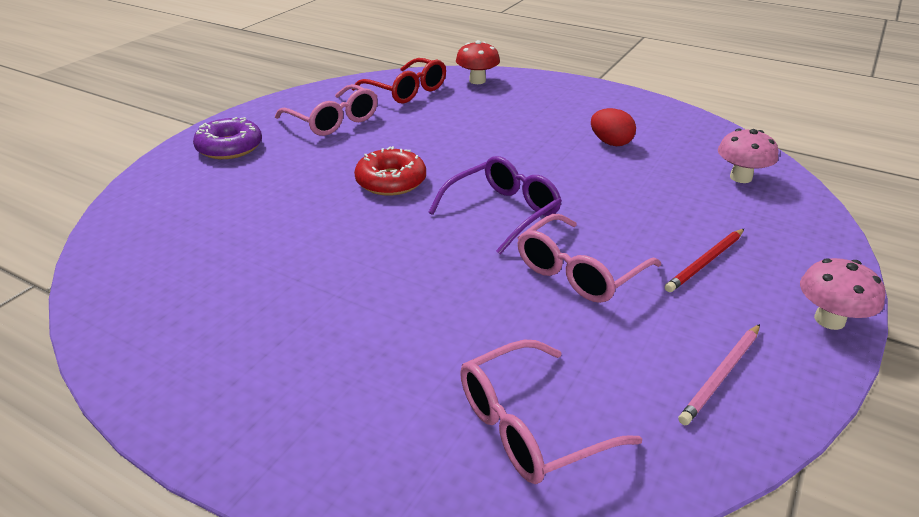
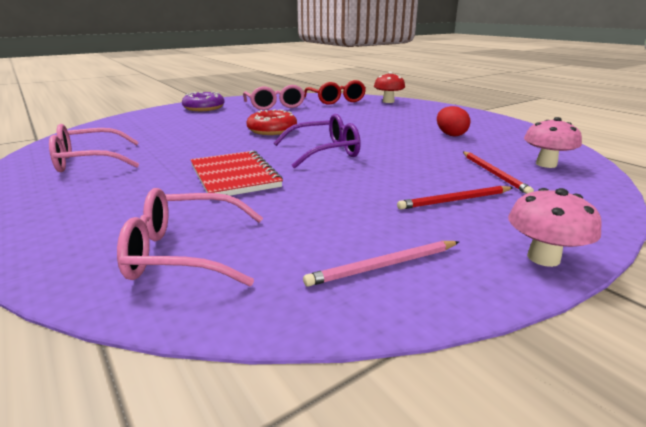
camera: 25 degrees right, 10 degrees down
pink glasses [517,214,661,303] -> pink glasses moved to [49,124,139,172]
none -> red notebook [191,150,283,196]
none -> red pencil [463,152,534,194]

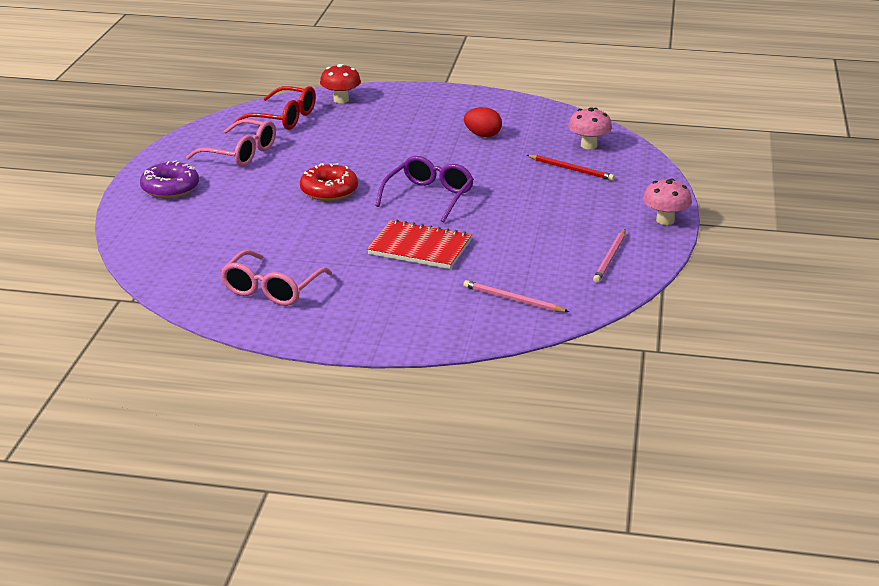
camera: 45 degrees left, 5 degrees up
pink glasses [117,188,263,286] -> pink pencil [463,280,569,312]
red pencil [397,186,513,210] -> none

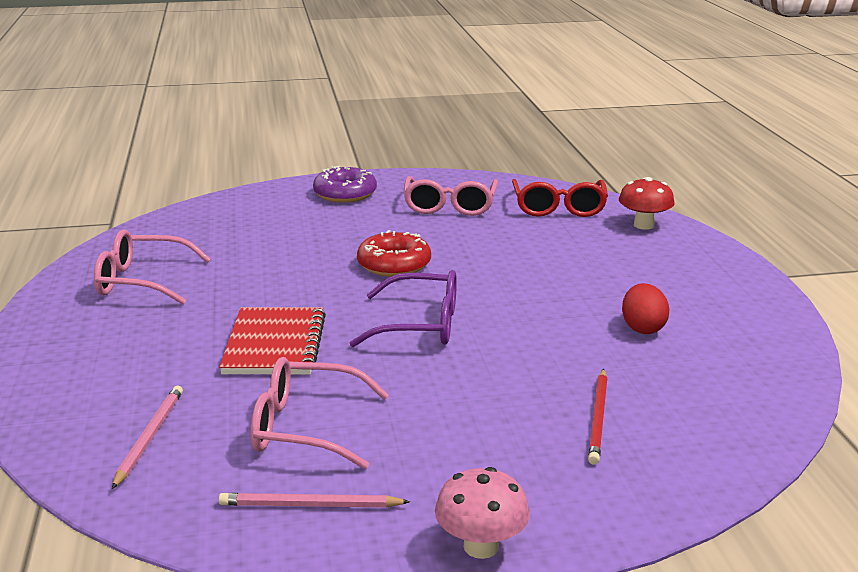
camera: 70 degrees right, 5 degrees down
pink mushroom [568,107,612,149] -> none
none -> pink glasses [251,357,389,469]

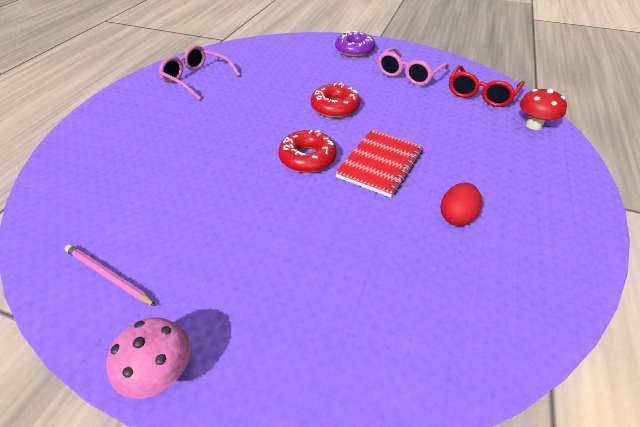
camera: 30 degrees right, 20 degrees up
pink pencil [112,386,183,489] -> none
red notebook [219,307,326,374] -> red notebook moved to [335,130,423,198]
pink glasses [251,357,389,469] -> none
purple glasses [350,270,457,347] -> red donut [278,130,337,173]
red pencil [588,369,608,465] -> none

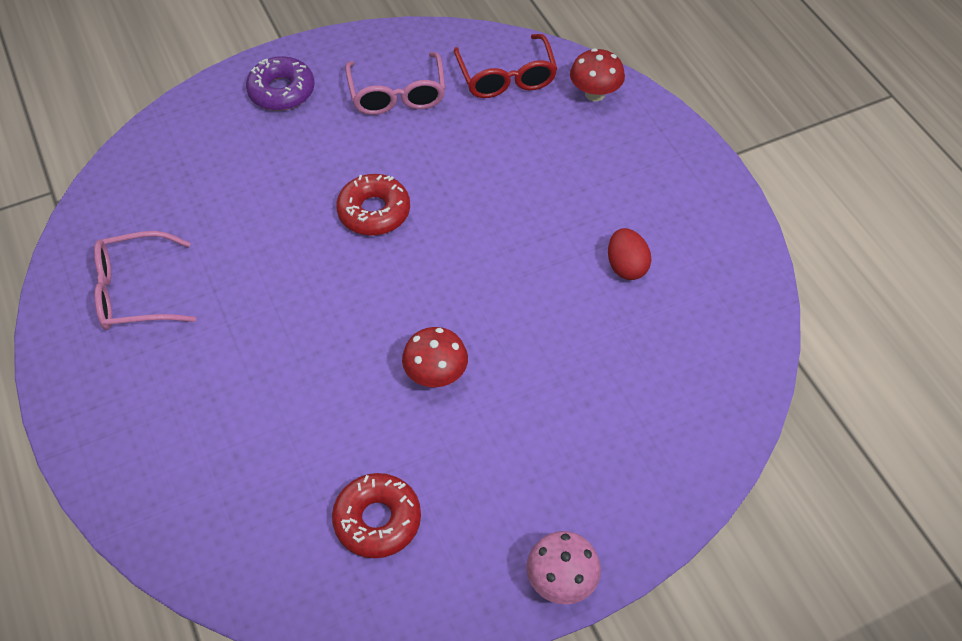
camera: 45 degrees left, 10 degrees up
pink pencil [65,245,156,306] -> none
red donut [278,130,337,173] -> red donut moved to [332,473,421,558]
red notebook [335,130,423,198] -> none
none -> red mushroom [402,327,468,387]

